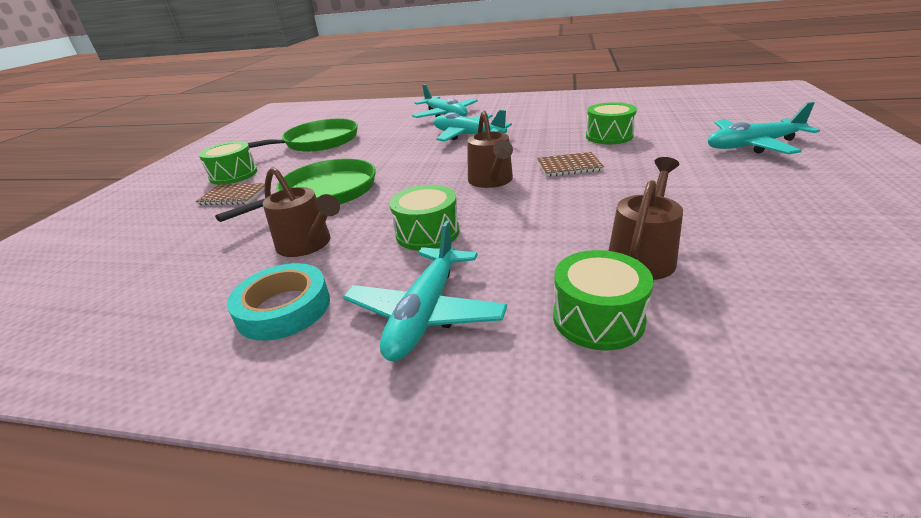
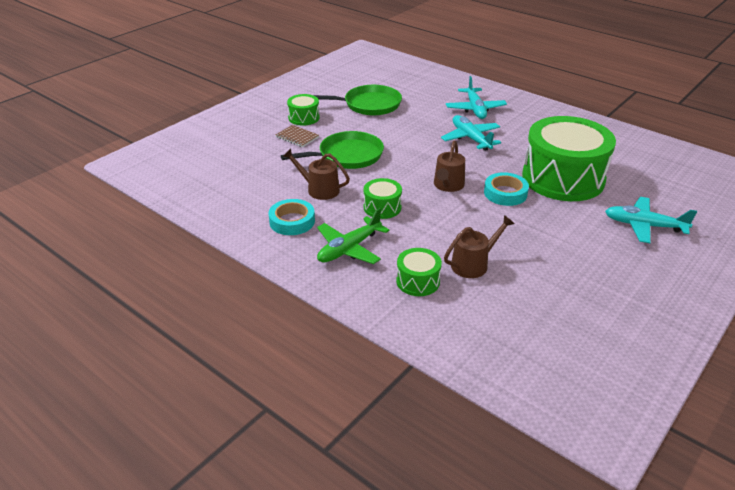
camera: 25 degrees right, 5 degrees up
brown watering can [263,167,340,257] -> brown watering can turned 135 degrees clockwise [283,149,350,200]
turquoise plane [343,221,507,361] -> green plane [317,208,389,264]
brown notebook [537,152,604,177] -> turquoise tape [484,172,529,206]
green drum [586,102,637,144] -> green drum [522,116,616,201], size x2.26

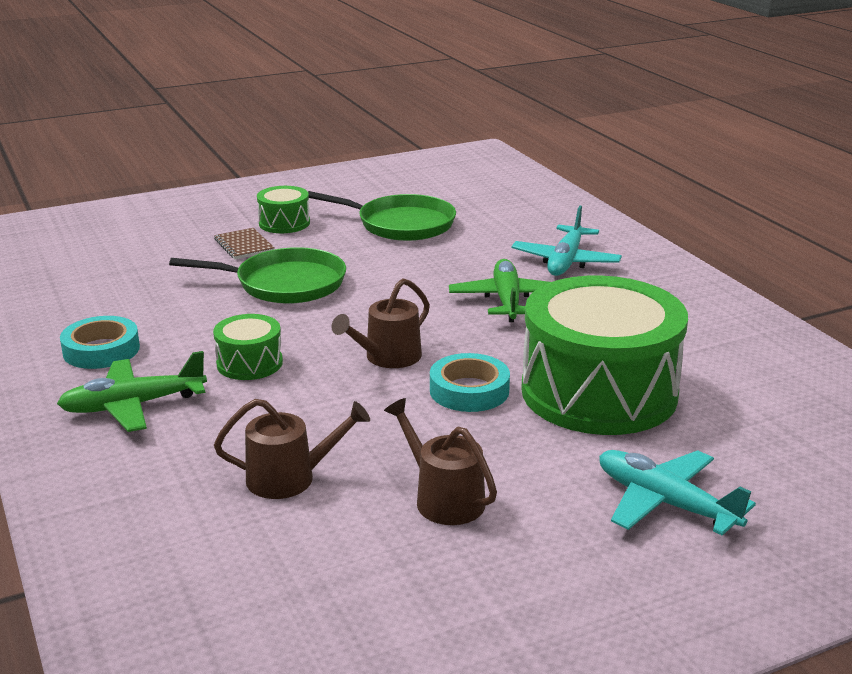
camera: 25 degrees right, 10 degrees down
brown watering can [283,149,350,200] -> brown watering can moved to [384,398,497,525]
green drum [396,248,442,296] -> none
turquoise plane [441,115,501,151] -> green plane [449,259,550,322]

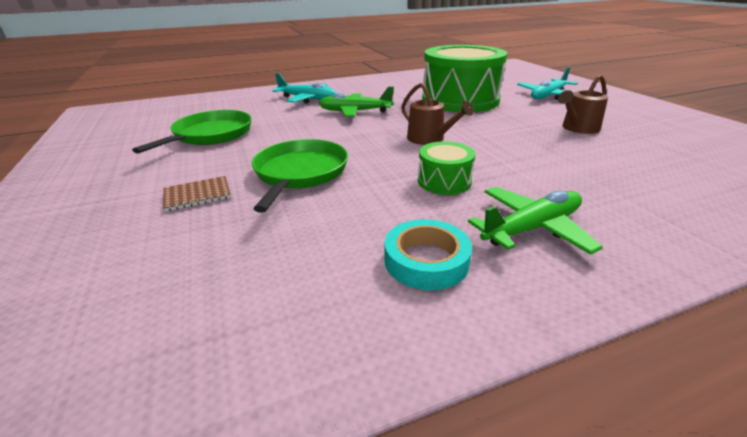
camera: 85 degrees left, 5 degrees up
green plane [57,351,207,432] -> green plane turned 105 degrees counterclockwise [468,187,603,255]
brown watering can [214,399,370,499] -> none
green drum [257,186,310,233] -> none
turquoise tape [430,353,510,412] -> none

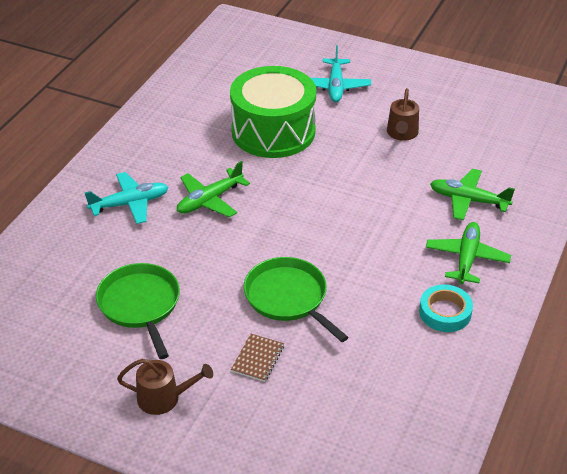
camera: 45 degrees left, 10 degrees up
brown watering can [401,83,474,145] -> brown watering can moved to [117,359,213,415]
green drum [418,142,475,195] -> none
none -> green plane [430,169,515,220]

